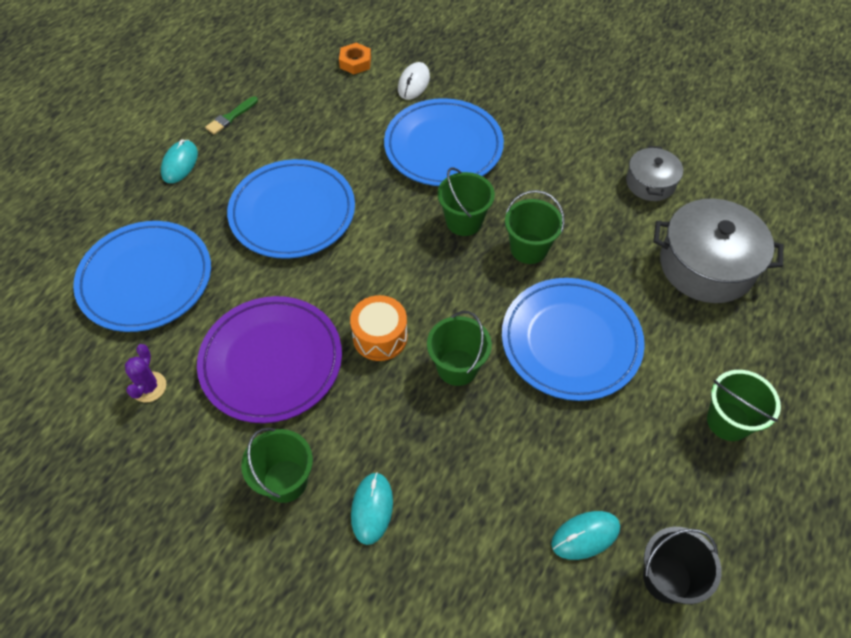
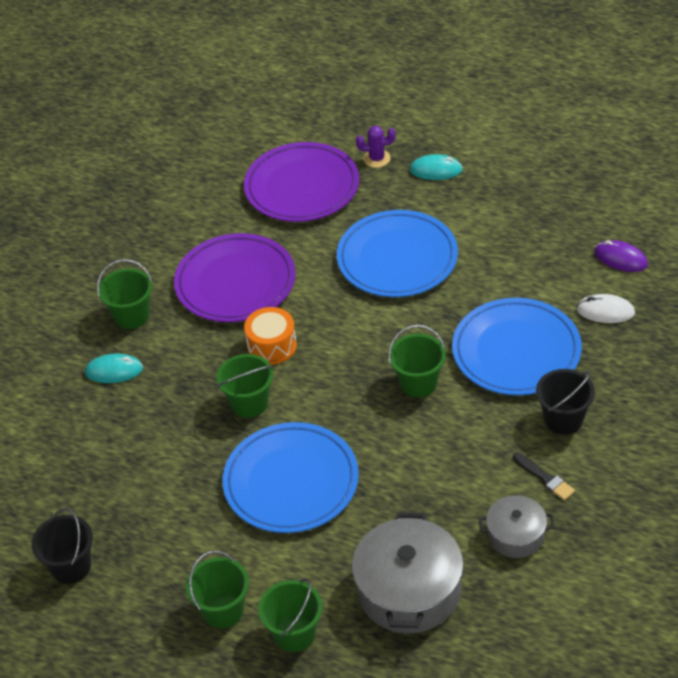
camera: 85 degrees right, 10 degrees down
blue plate [73,221,211,332] -> purple plate [244,142,359,222]
purple cactus [125,344,166,402] -> purple cactus moved to [356,126,396,168]
green brush [205,96,258,135] -> none
orange nut [339,43,371,74] -> purple mouse [594,240,648,272]
green bucket [505,190,565,264] -> green bucket moved to [258,578,322,652]
turquoise mouse [551,511,620,560] -> none
none -> black brush [513,452,575,500]
none -> black bucket [536,369,595,435]

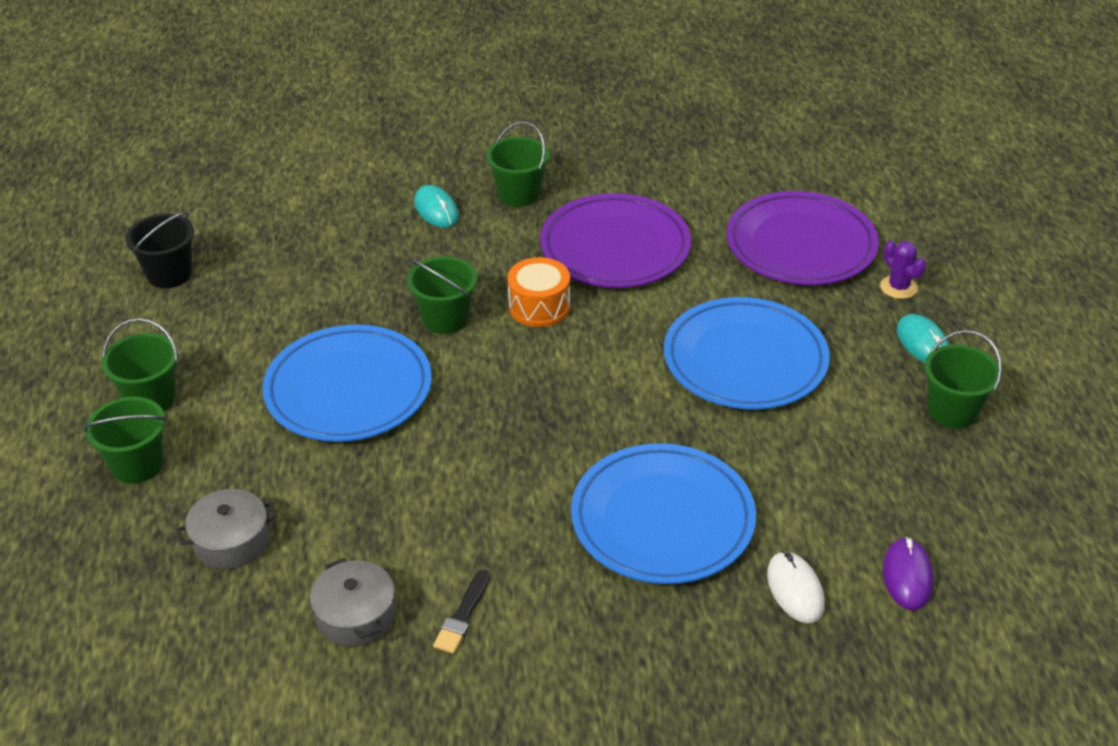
camera: 60 degrees right, 5 degrees down
grey pot [352,512,464,634] -> grey pot [176,489,277,569], size x0.56
green bucket [388,325,446,398] -> green bucket moved to [924,330,1002,429]
black bucket [536,369,595,435] -> none

